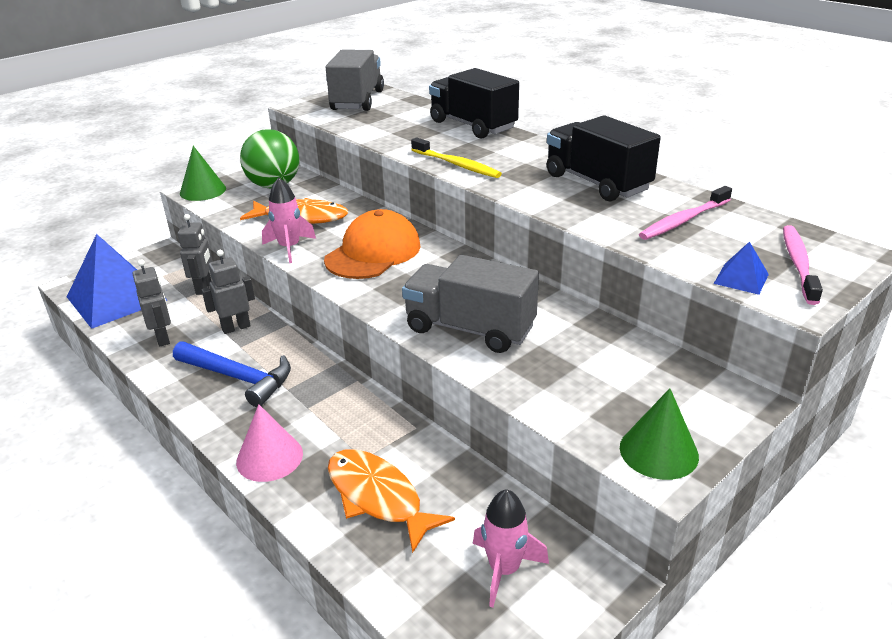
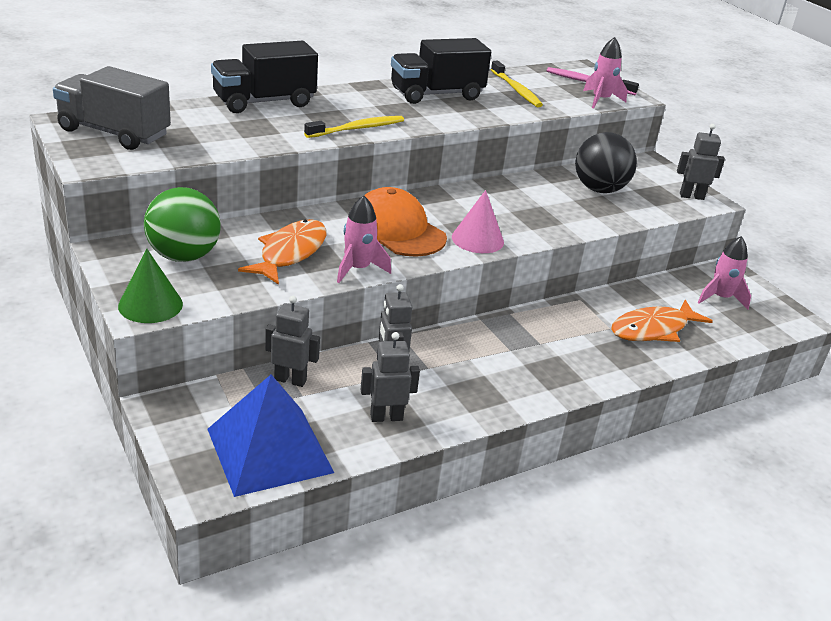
camera: 80 degrees left, 0 degrees up
blue hammer [173,341,291,407] -> none
pink cone [236,404,303,482] -> pink cone moved to [452,190,504,253]
grey truck [402,255,539,353] -> none
green cone [620,388,699,480] -> grey robot [677,124,725,200]
pink toothbrush [639,186,732,240] -> yellow toothbrush [491,61,543,107]
blue pyramid [714,241,769,295] -> pink rocket [583,37,627,108]
none -> black ball [575,132,637,193]

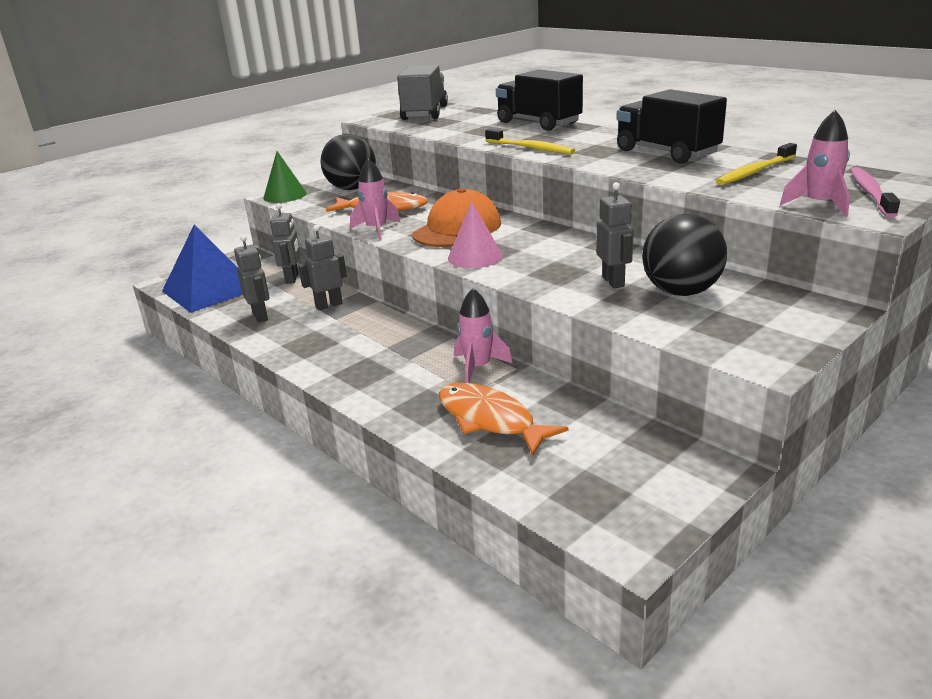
camera: 80 degrees right, 5 degrees down
green ball [144,187,221,262] -> black ball [320,134,376,190]
grey robot [677,124,725,200] -> grey robot moved to [596,182,634,288]
pink rocket [697,236,751,310] -> pink rocket moved to [454,288,512,383]

